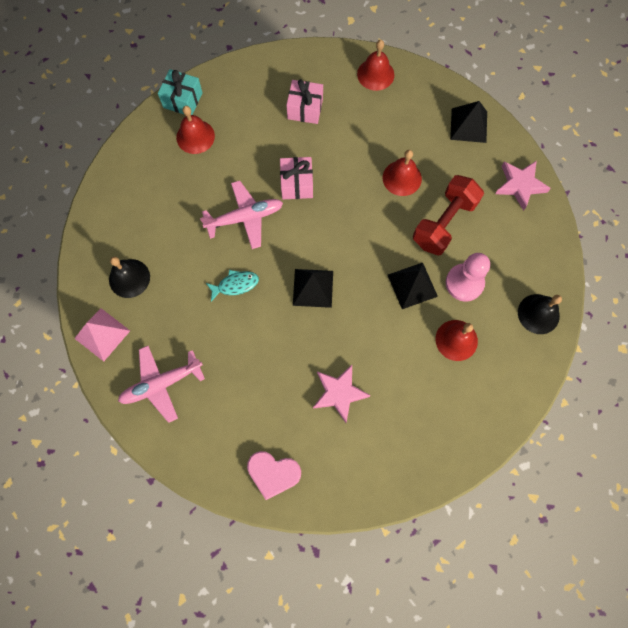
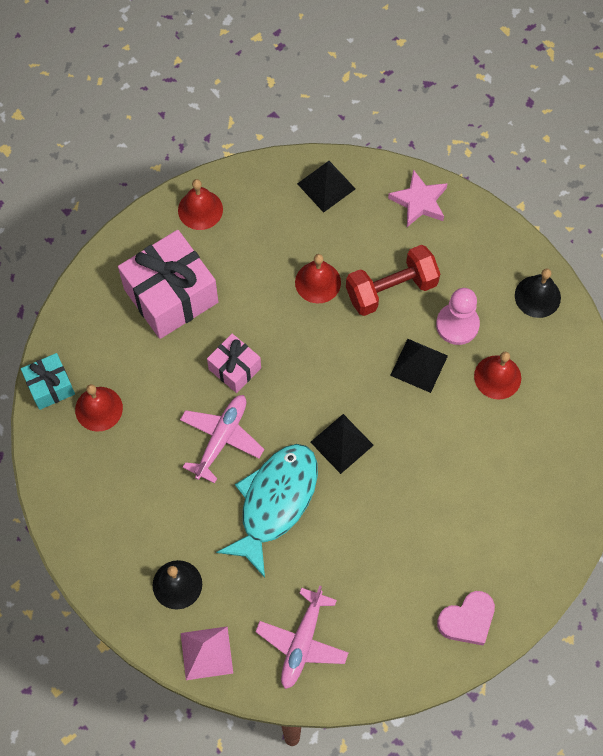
camera: 45 degrees left, 5 degrees down
turquoise fish [206,270,259,302] -> turquoise fish [216,444,318,578], size x2.24
pink gift [286,79,323,124] -> pink gift [118,230,218,339], size x1.86
pink star [313,365,371,423] -> none
red dumbbell [413,175,484,255] -> red dumbbell turned 75 degrees clockwise [346,245,440,316]

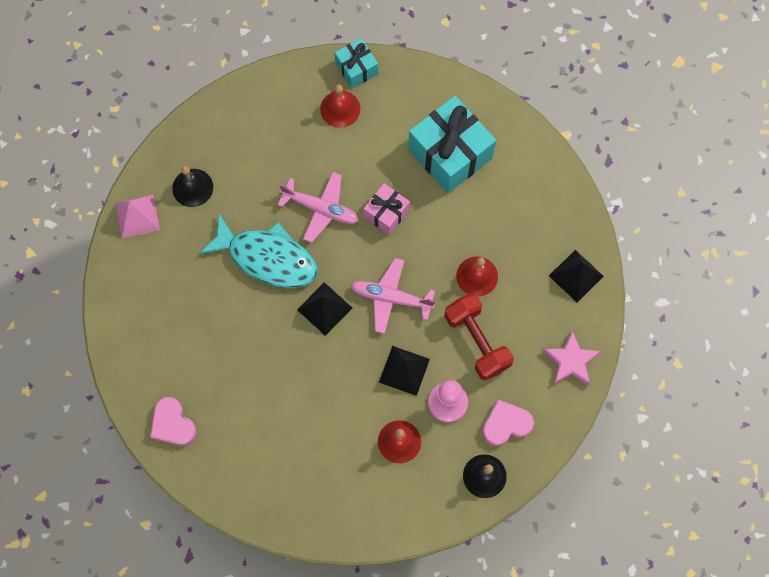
camera: 85 degrees right, 5 degrees up
pink gift [118,230,218,339] -> turquoise gift [408,96,496,193]
red bell [178,179,223,230] -> none
pink plane [256,586,348,689] -> pink plane moved to [351,258,435,334]
none -> pink heart [482,399,534,446]

